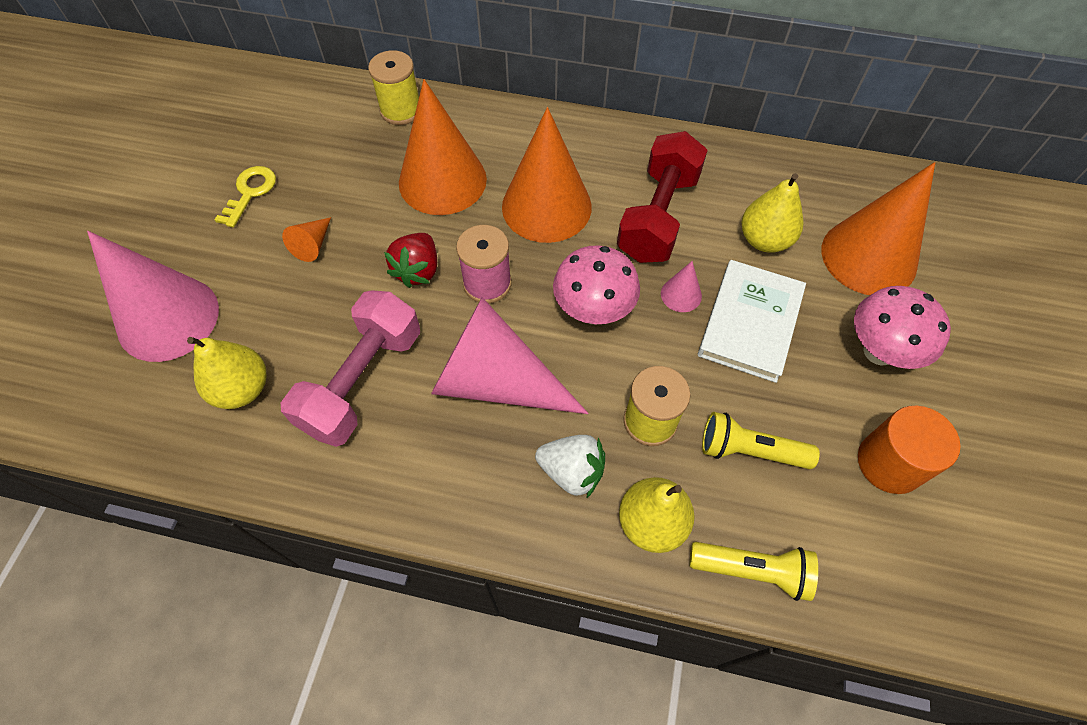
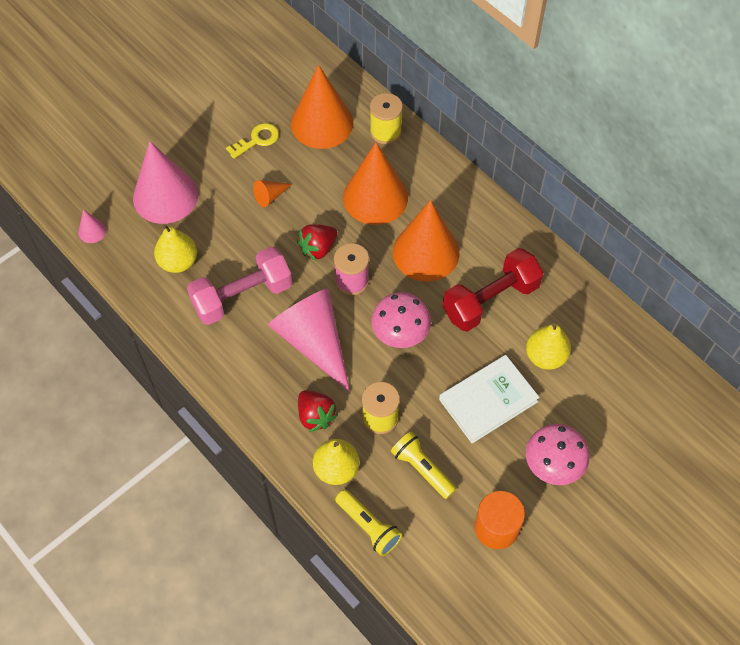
camera: 35 degrees right, 0 degrees up
white strawberry [535,435,605,499] -> red strawberry [298,390,338,432]
pink cone [661,261,702,312] -> pink cone moved to [78,210,106,243]
orange cone [821,162,935,295] -> orange cone moved to [291,65,353,149]

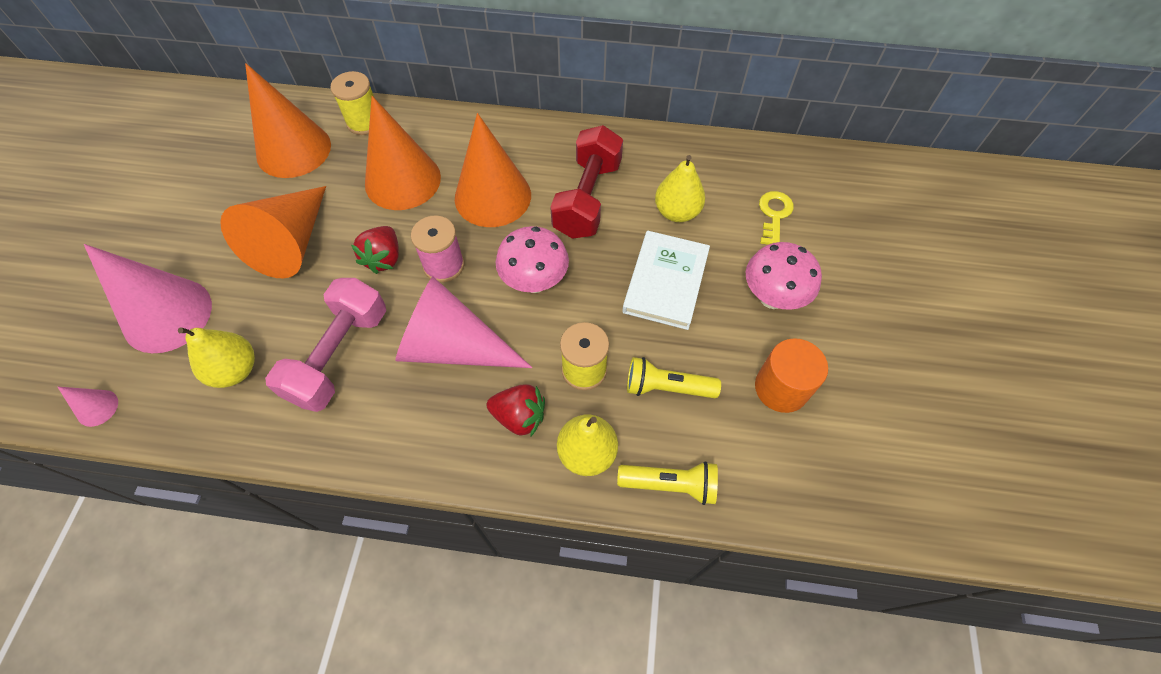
camera: 40 degrees left, 0 degrees up
yellow key [226,123,279,159] -> yellow key moved to [759,191,794,245]
orange cone [253,180,292,207] -> orange cone [220,186,326,278], size x2.36

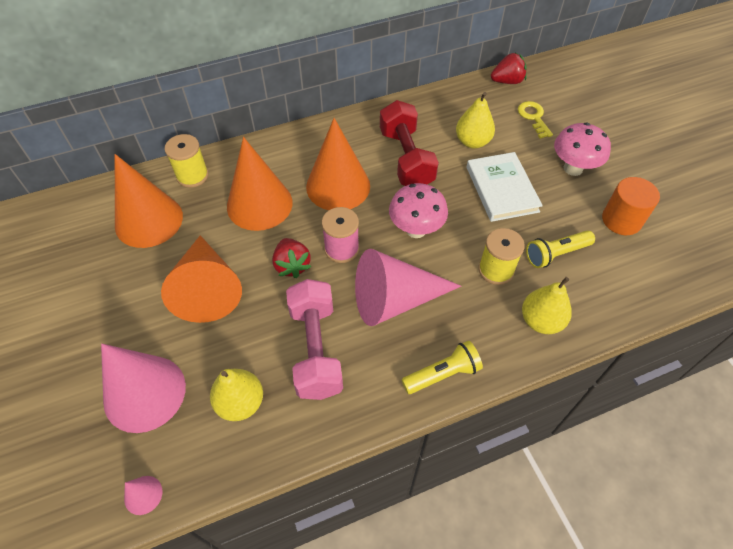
camera: 30 degrees left, 5 degrees down
red strawberry [487,384,545,437] -> red strawberry moved to [491,53,527,84]
yellow flashlight [617,461,718,505] -> yellow flashlight moved to [402,341,483,394]

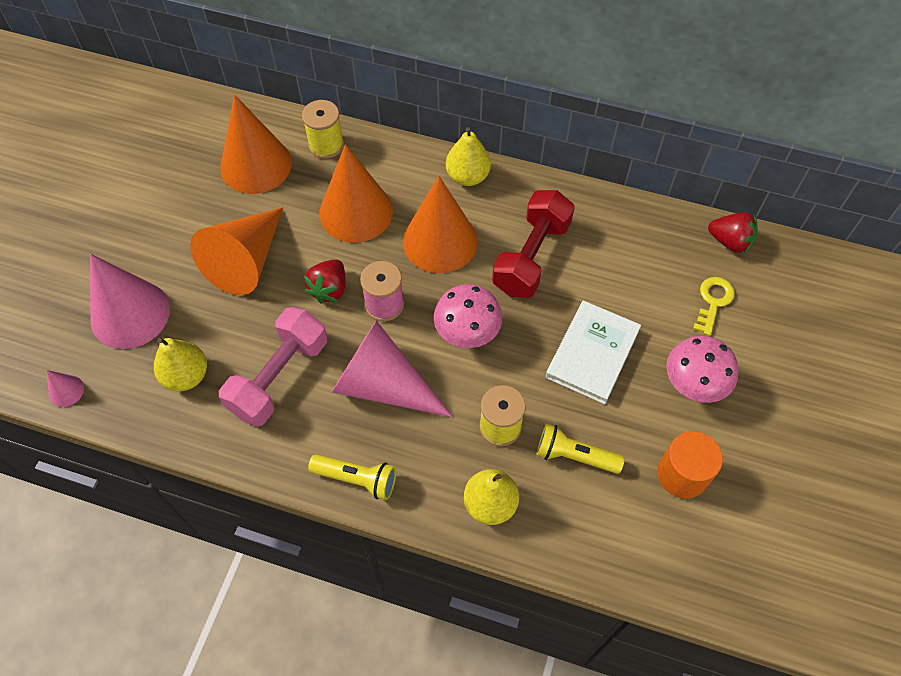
camera: 40 degrees right, 5 degrees up
yellow pear [456,92,495,148] -> yellow pear moved to [446,127,491,186]

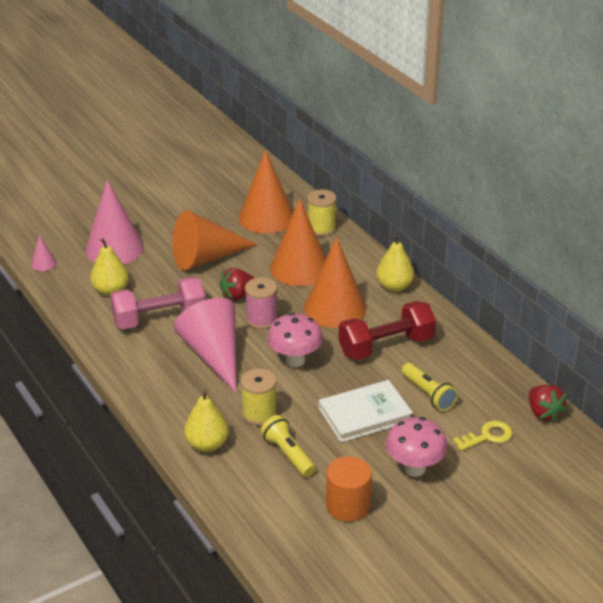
camera: 40 degrees right, 25 degrees down
yellow flashlight [308,454,396,500] -> yellow flashlight moved to [401,363,458,411]

